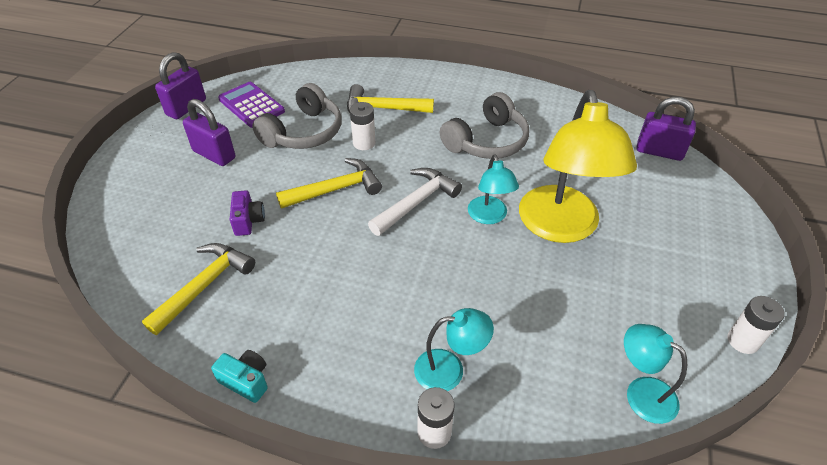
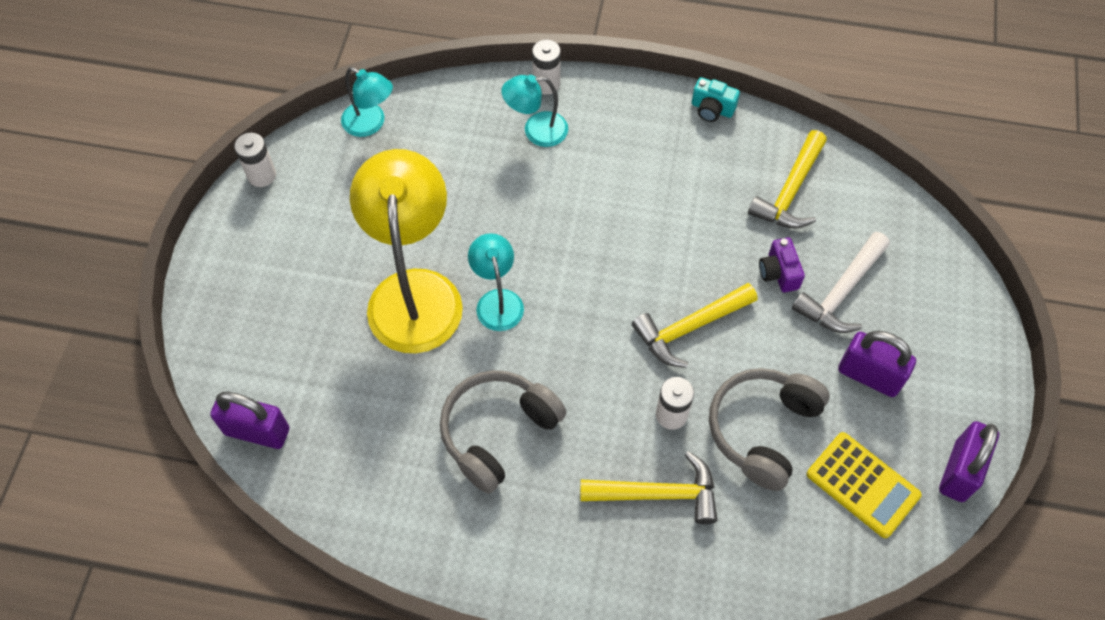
camera: 175 degrees right, 15 degrees up
purple calculator [218,82,285,128] -> yellow calculator [807,432,922,538]
white hammer [368,168,462,236] -> white hammer moved to [792,232,890,333]

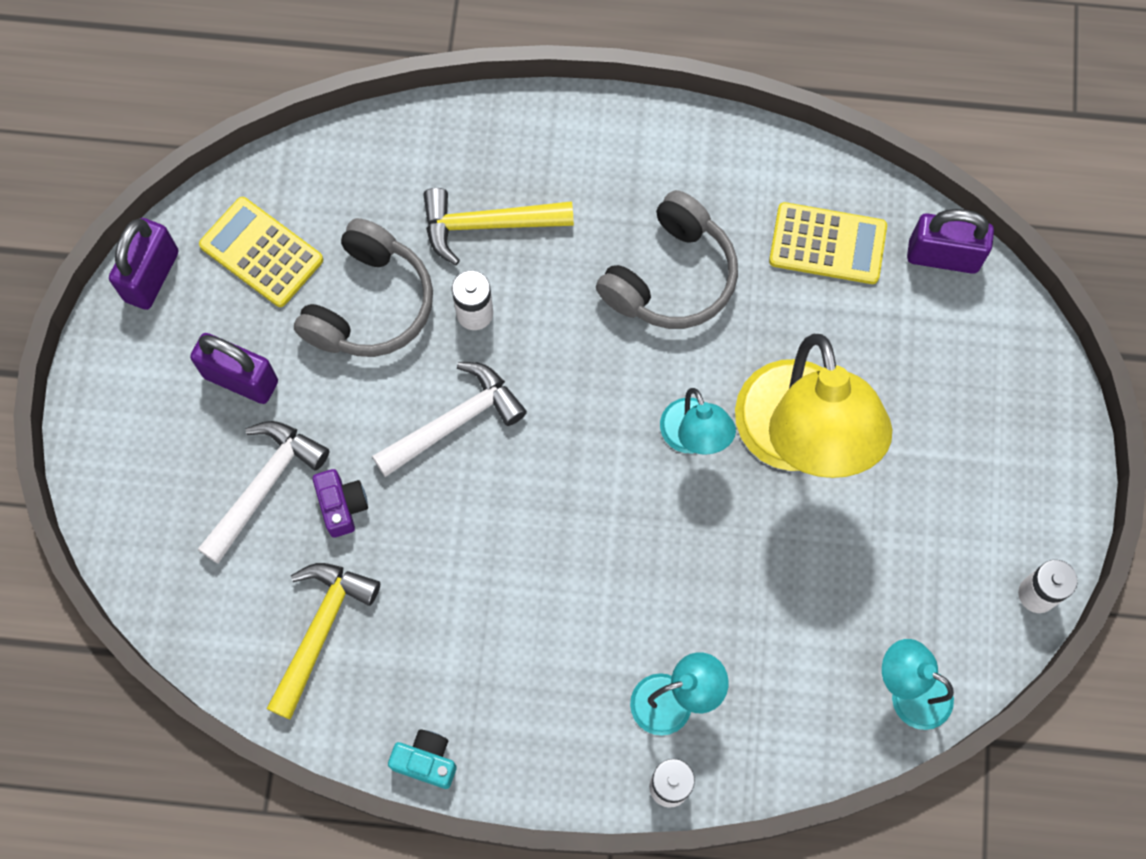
camera: 175 degrees right, 10 degrees up
yellow hammer [632,283,758,368] -> white hammer [372,362,527,477]
none -> yellow calculator [769,202,887,284]

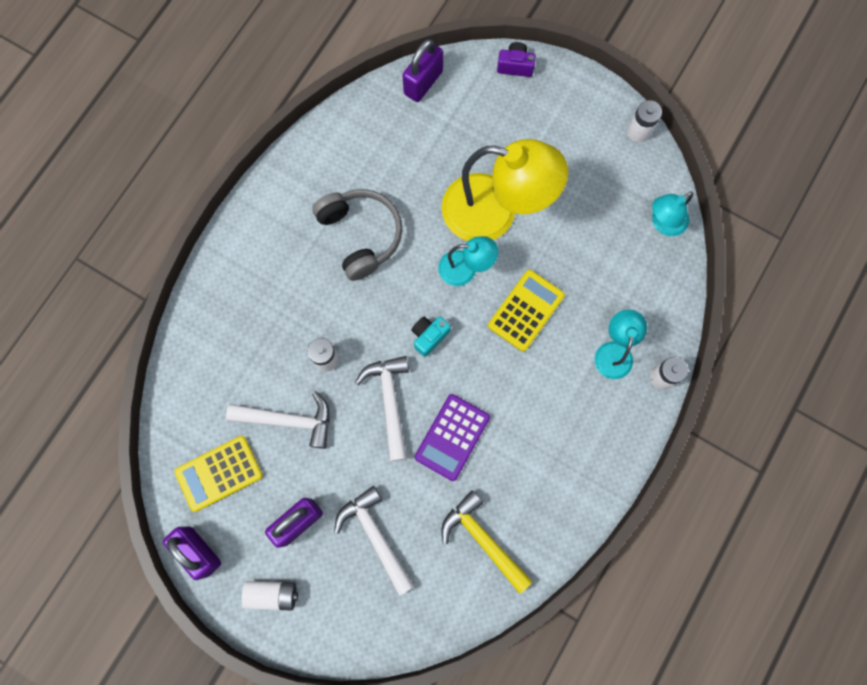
camera: 65 degrees left, 5 degrees up
grey headphones [294,218,433,357] -> white hammer [226,391,330,449]
purple camera [313,469,368,537] -> purple camera moved to [497,42,536,77]
turquoise camera [388,729,457,789] -> turquoise camera moved to [411,317,451,357]
yellow hammer [423,188,574,265] -> none
yellow calculator [769,202,887,284] -> yellow calculator moved to [488,270,565,352]
none -> white battery [241,581,298,611]
none -> purple calculator [414,394,490,481]

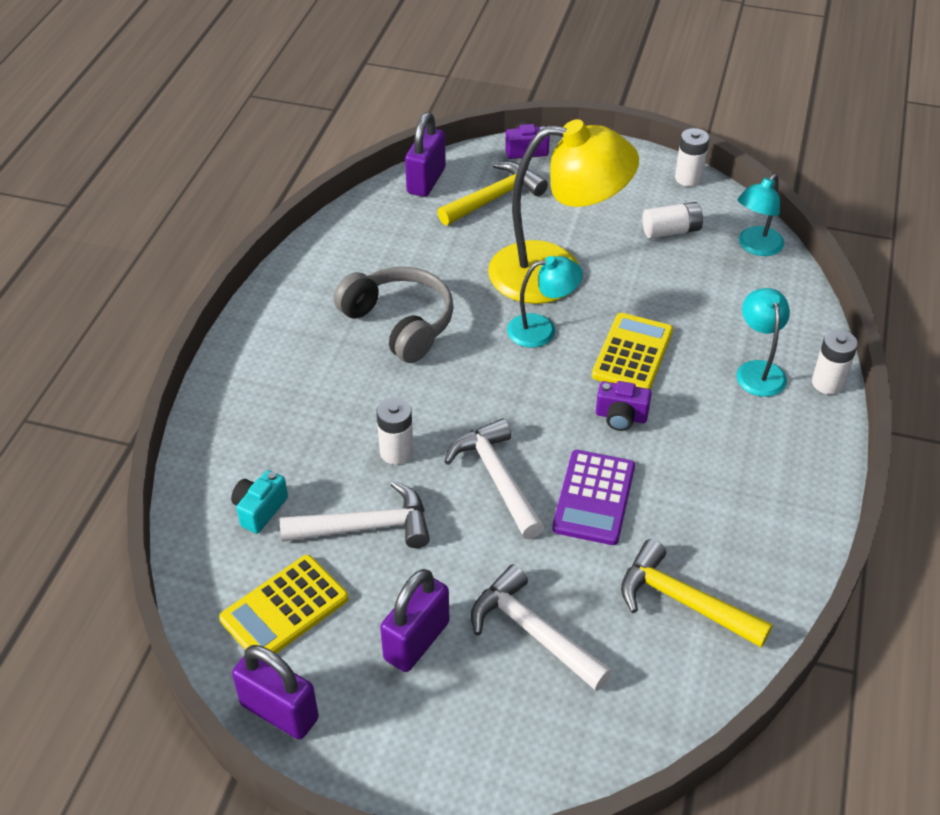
camera: 15 degrees left, 30 degrees down
white battery [241,581,298,611] -> white battery moved to [642,202,703,238]
turquoise camera [411,317,451,357] -> turquoise camera moved to [231,470,288,534]
none -> yellow hammer [437,161,548,225]
none -> purple camera [596,381,652,431]

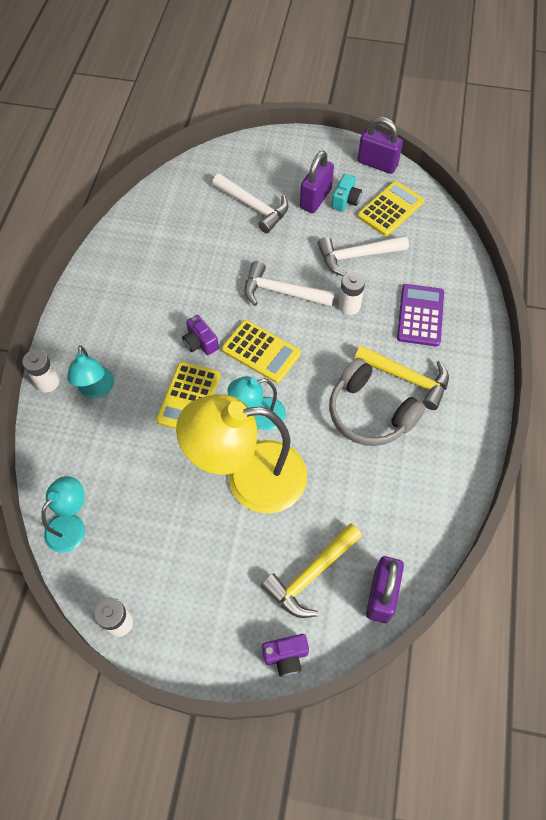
camera: 175 degrees right, 15 degrees up
turquoise camera [231,470,288,534] -> turquoise camera moved to [332,174,362,212]
white hammer [444,418,544,539] -> white hammer turned 135 degrees clockwise [244,261,335,307]
purple calculator [552,450,635,545] -> purple calculator moved to [397,284,444,347]
purple camera [596,381,652,431] -> purple camera turned 135 degrees counterclockwise [182,315,219,355]
yellow hammer [621,539,773,647] -> yellow hammer moved to [354,345,449,410]
white battery [642,202,703,238] -> none
none -> yellow calculator [222,320,301,383]

